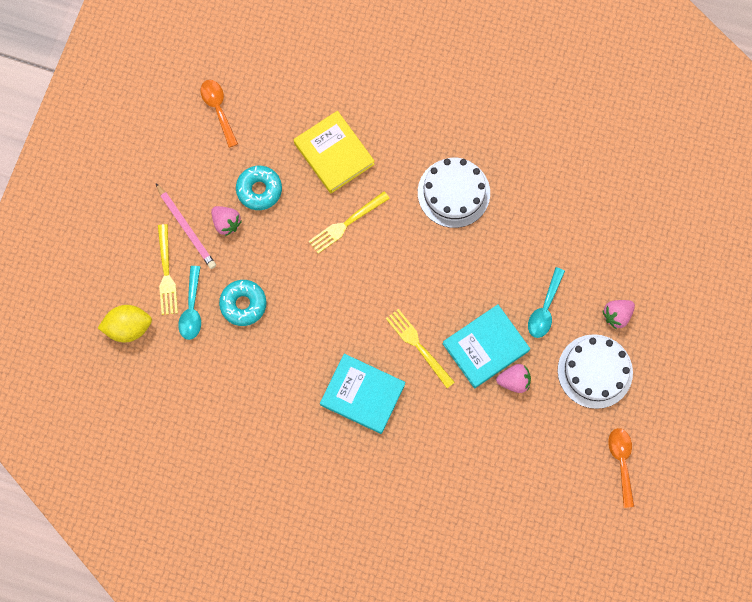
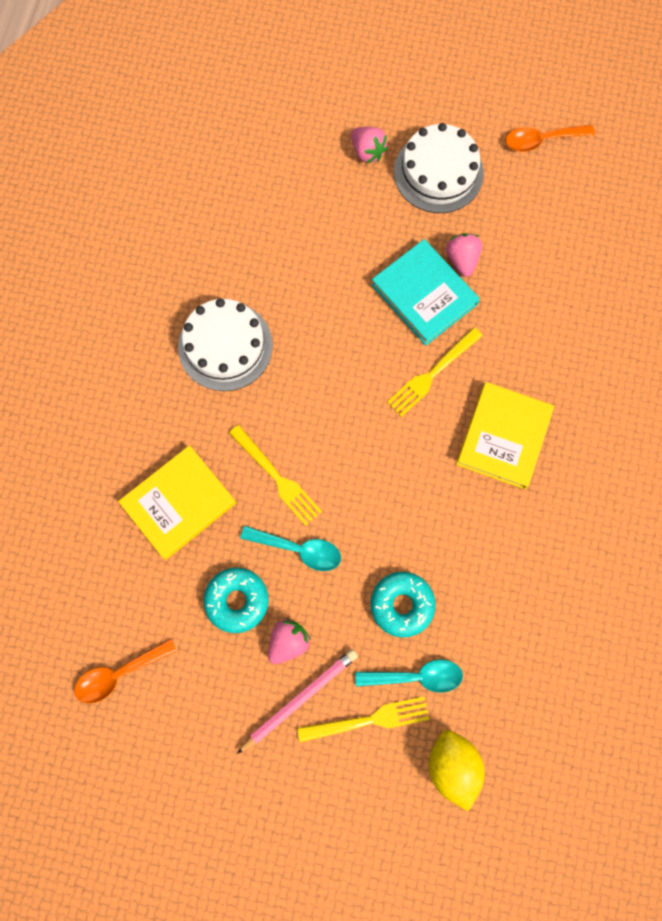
camera: 95 degrees left, 0 degrees up
turquoise book [320,354,406,434] -> yellow book [456,382,554,489]
turquoise spoon [528,267,565,338] -> turquoise spoon moved to [240,526,341,571]

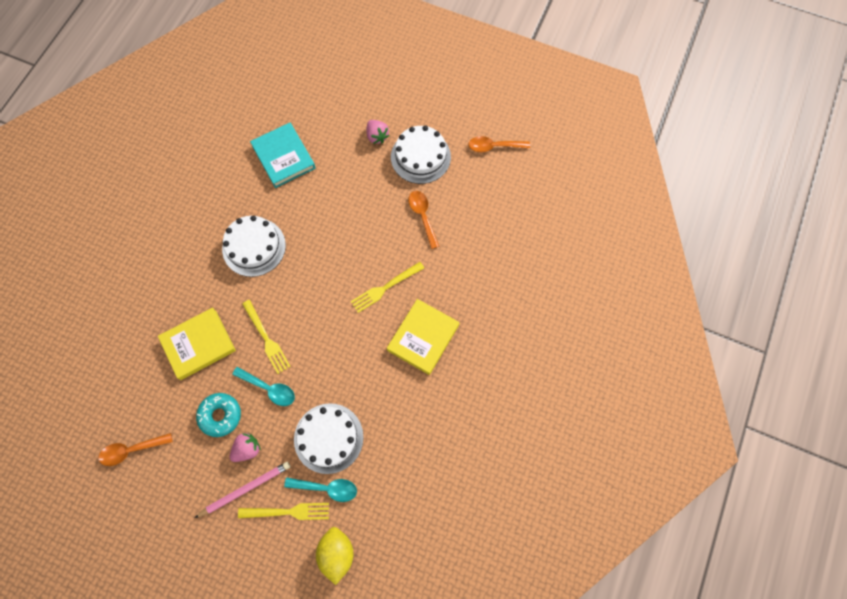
camera: 10 degrees right, 5 degrees down
turquoise donut [370,572,436,637] -> white cake [294,403,364,474]
turquoise book [371,239,480,346] -> turquoise book moved to [250,123,316,188]
pink strawberry [446,233,482,277] -> orange spoon [409,191,439,249]

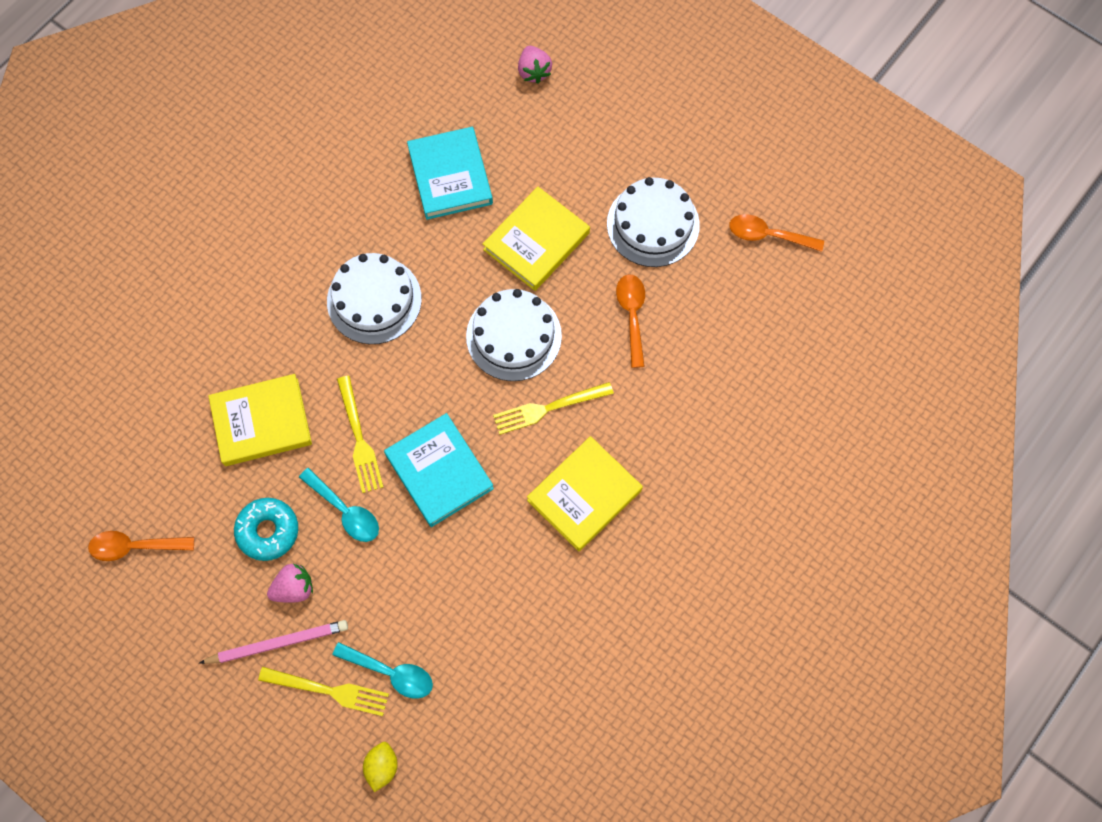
camera: 15 degrees right, 0 degrees up
white cake [294,403,364,474] -> white cake moved to [466,289,562,381]
yellow lemon [316,527,354,585] -> yellow lemon [363,742,397,792], size x0.64
pink strawberry [367,120,390,144] -> pink strawberry moved to [518,46,552,83]
none -> turquoise book [384,413,494,527]
none -> yellow book [483,187,590,291]

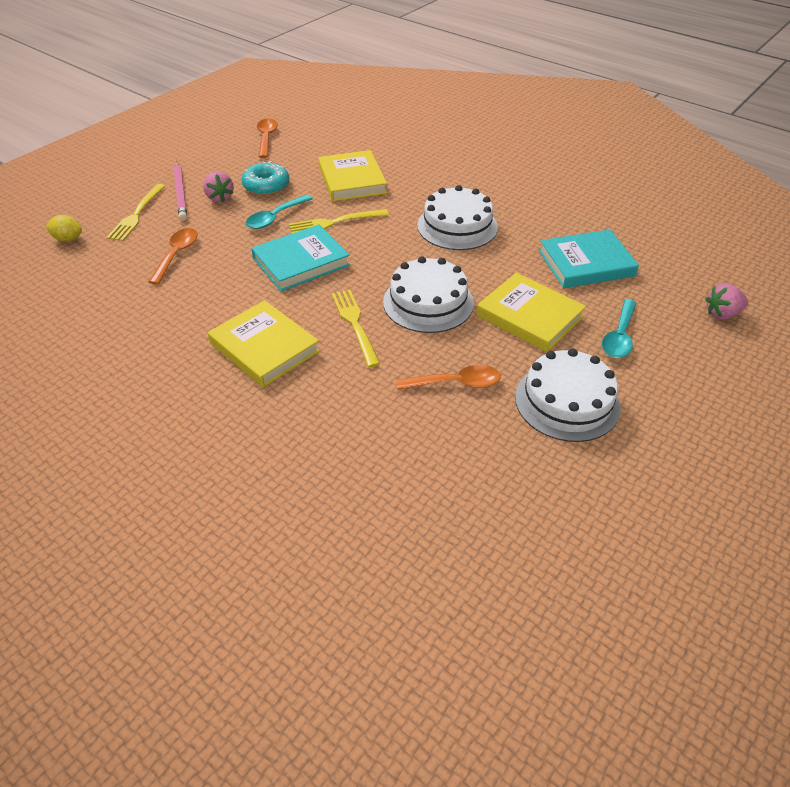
camera: 90 degrees right, 25 degrees down
turquoise spoon [333,642,433,699] -> turquoise spoon moved to [602,299,637,358]
orange spoon [729,214,824,252] -> orange spoon moved to [148,228,198,285]

